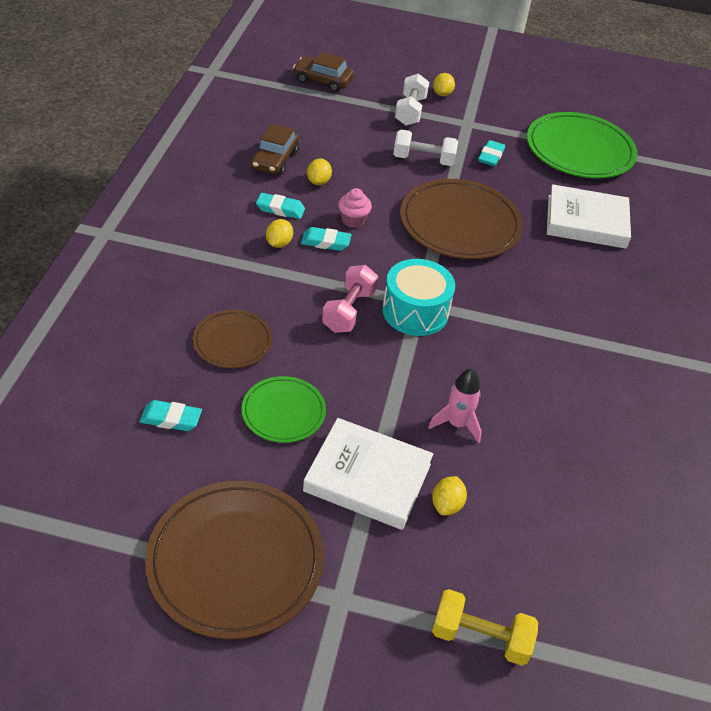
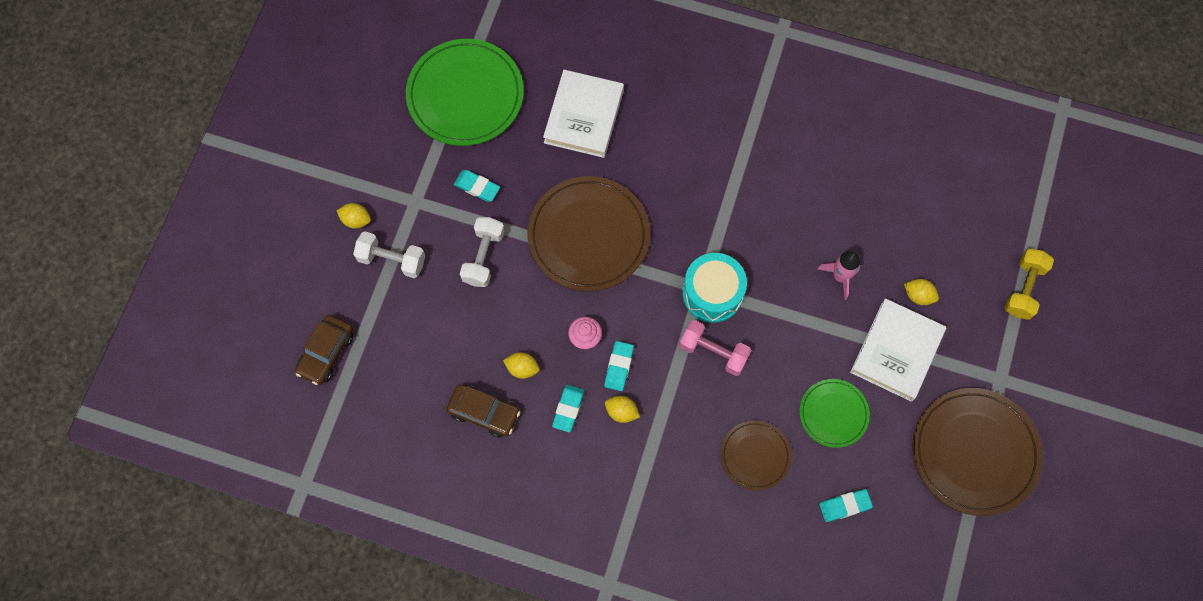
camera: 80 degrees left, 25 degrees up
turquoise eraser [139,400,202,431] -> turquoise eraser turned 60 degrees clockwise [819,489,873,522]

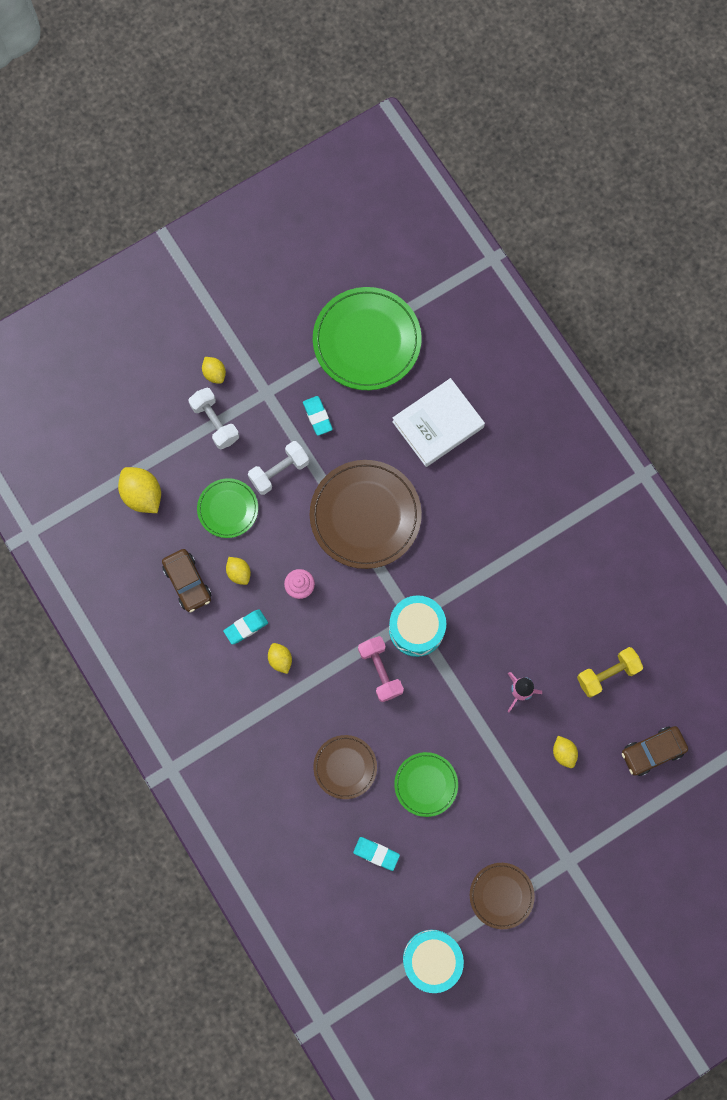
camera: 40 degrees right, 5 degrees up
brown car [295,315,354,385] -> brown car moved to [622,726,688,776]
turquoise eraser [604,341,634,391] -> none
white book [850,298,946,402] -> none
brown plate [912,388,1043,516] -> brown plate [470,863,535,929], size x0.55
yellow dumbbell [1004,249,1054,320] -> yellow dumbbell moved to [577,647,643,698]
none -> yellow lemon [118,467,161,513]
none -> green plate [197,478,258,538]
none -> turquoise drum [403,930,464,993]

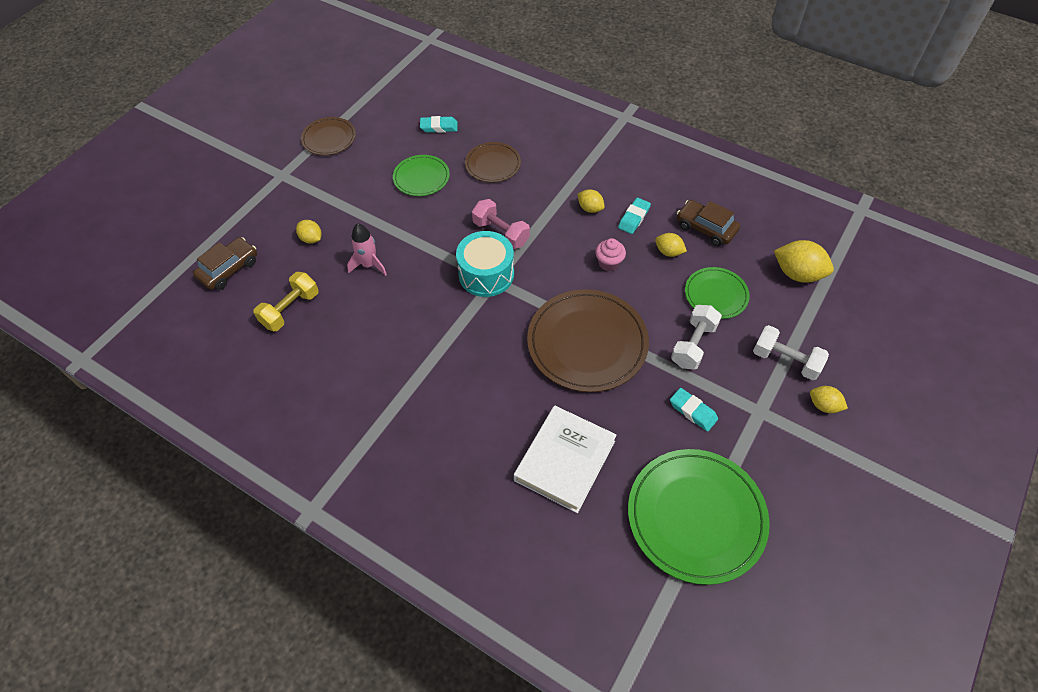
camera: 155 degrees right, 20 degrees down
turquoise drum [403,930,464,993] -> none

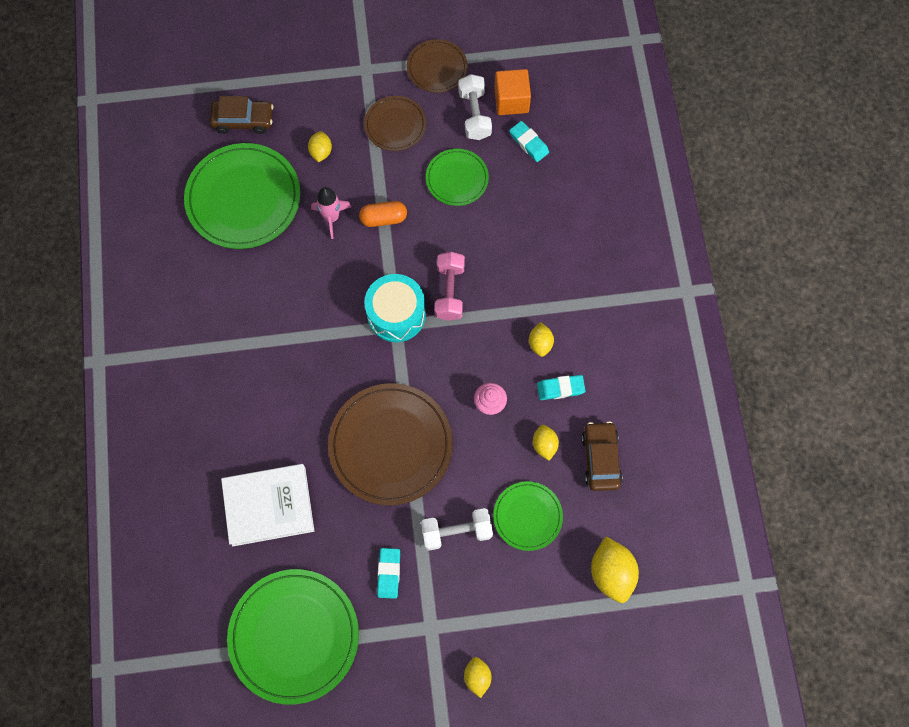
camera: 50 degrees right, 15 degrees up
yellow dumbbell [253,272,319,331] -> green plate [184,143,301,249]
brown plate [465,142,521,182] -> brown plate moved to [364,96,426,151]
white dumbbell [753,325,829,380] -> white dumbbell moved to [458,74,492,140]
none -> orange capsule [359,201,407,227]
none -> orange cube [494,69,531,115]

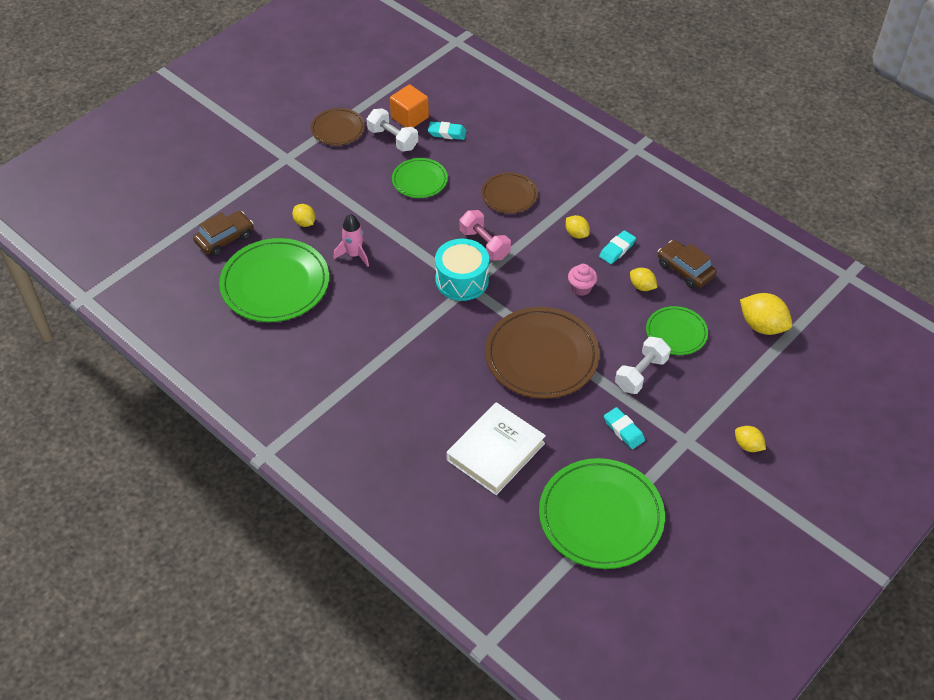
camera: 40 degrees left, 20 degrees down
orange capsule [359,201,407,227] -> none
brown plate [364,96,426,151] -> brown plate moved to [481,172,538,214]

